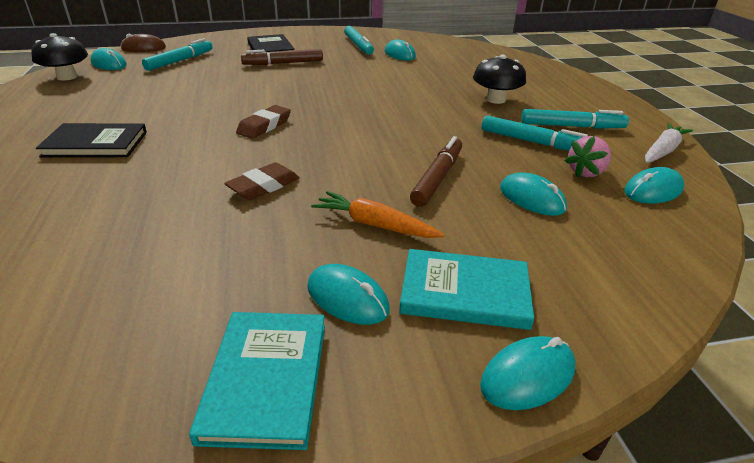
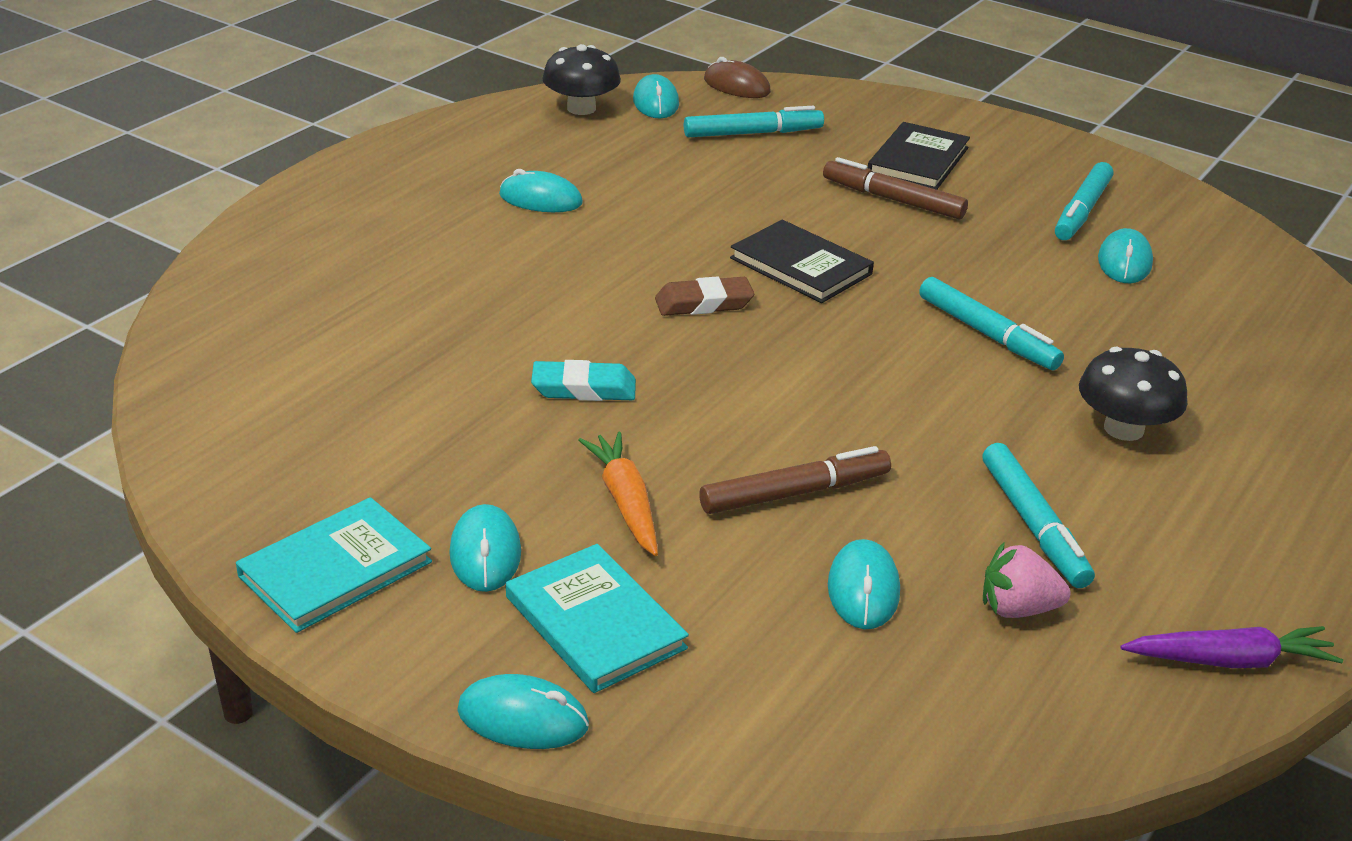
camera: 45 degrees right, 0 degrees up
black book [36,123,147,157] -> black book moved to [730,220,874,303]
brown eraser [224,162,299,200] -> turquoise eraser [531,360,636,401]
turquoise marker [521,109,629,129] -> turquoise marker moved to [919,277,1064,370]
turquoise mouse [624,167,684,204] -> turquoise mouse moved to [499,169,583,212]
white carrot [645,123,693,163] -> purple carrot [1120,626,1343,668]

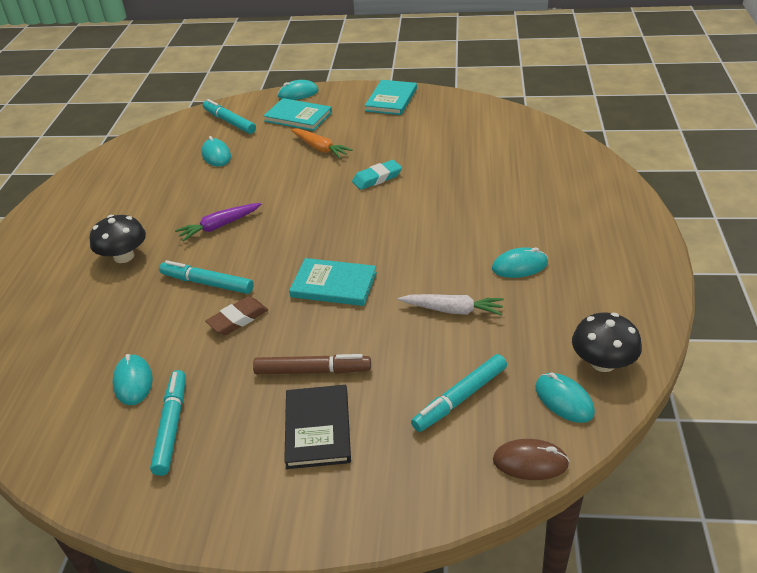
camera: 155 degrees right, 5 degrees up
turquoise mouse [449,504,521,592] -> none
brown eraser [655,276,754,316] -> brown eraser moved to [205,296,268,335]
brown marker [699,446,891,514] -> none
black book [730,220,874,303] -> turquoise book [289,258,377,306]
turquoise marker [983,443,1095,588] -> turquoise marker moved to [203,99,256,134]
pink strawberry [983,542,1071,618] -> none
purple carrot [1120,626,1343,668] -> purple carrot moved to [175,203,261,242]
none -> white carrot [398,294,504,316]

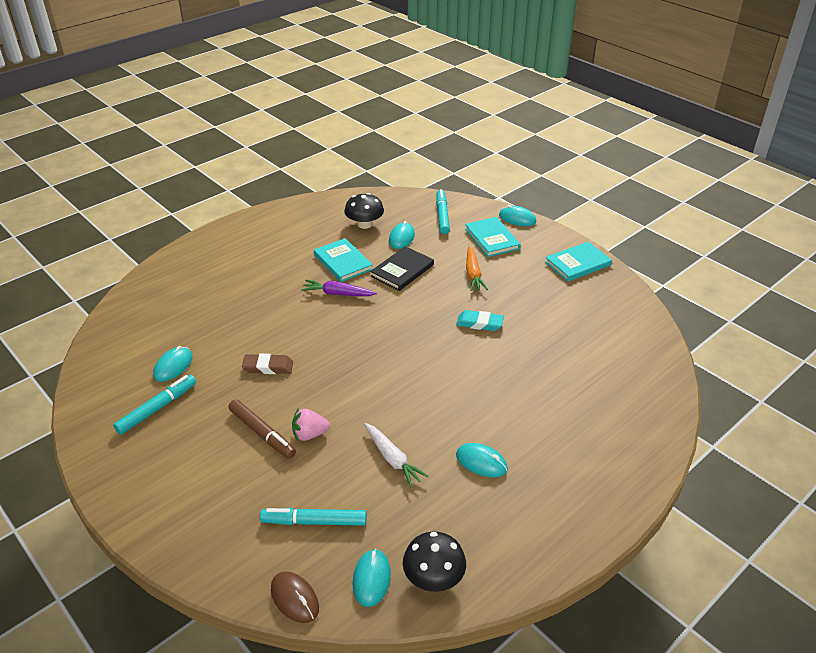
camera: 40 degrees right, 0 degrees up
black mushroom [90,215,146,263] -> black mushroom moved to [344,193,384,229]
turquoise marker [159,260,254,294] -> none
black book [284,385,351,469] -> black book moved to [370,246,434,291]
turquoise book [289,258,377,306] -> turquoise book moved to [314,238,373,282]
none -> pink strawberry [292,409,330,441]

